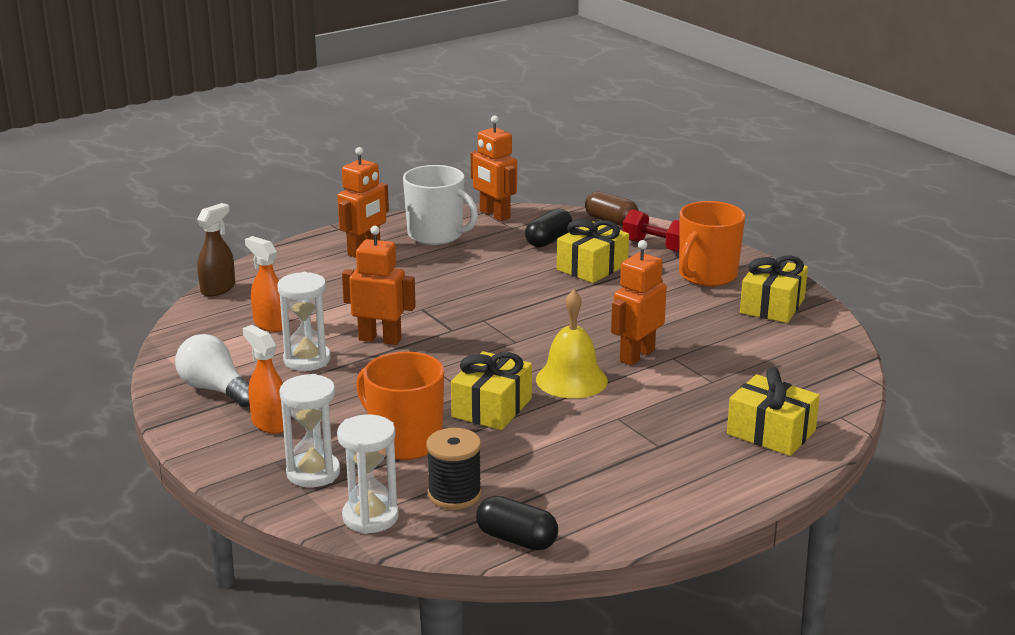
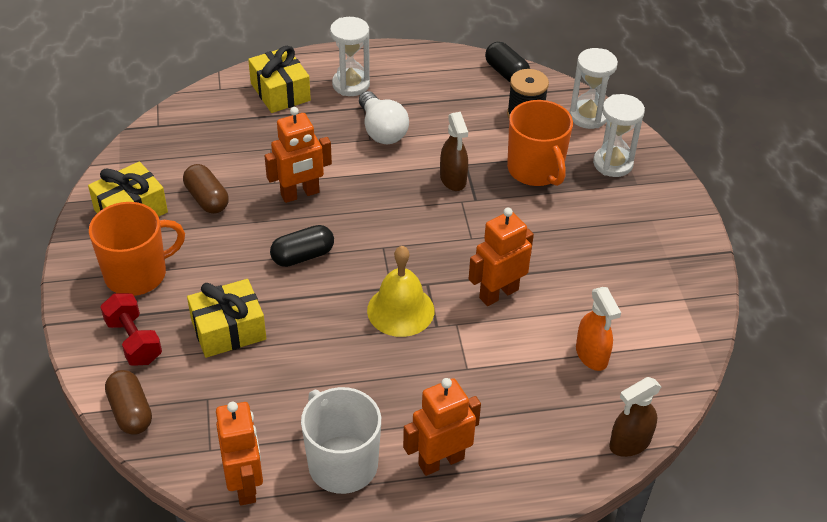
camera: 155 degrees left, 20 degrees up
white light bulb [175,334,250,407] -> white light bulb moved to [359,91,409,144]
orange spray bottle [243,325,284,434] -> none
white hourglass [277,272,331,371] -> white hourglass moved to [330,17,370,96]
orange robot [342,226,416,345] -> orange robot turned 105 degrees clockwise [469,208,534,306]
yellow gift [451,351,532,430] -> brown spray bottle [440,112,468,191]
black capsule [525,208,572,247] -> black capsule moved to [270,225,334,267]
yellow bell [536,290,608,398] -> yellow bell moved to [367,246,434,337]
none -> brown capsule [183,164,229,214]

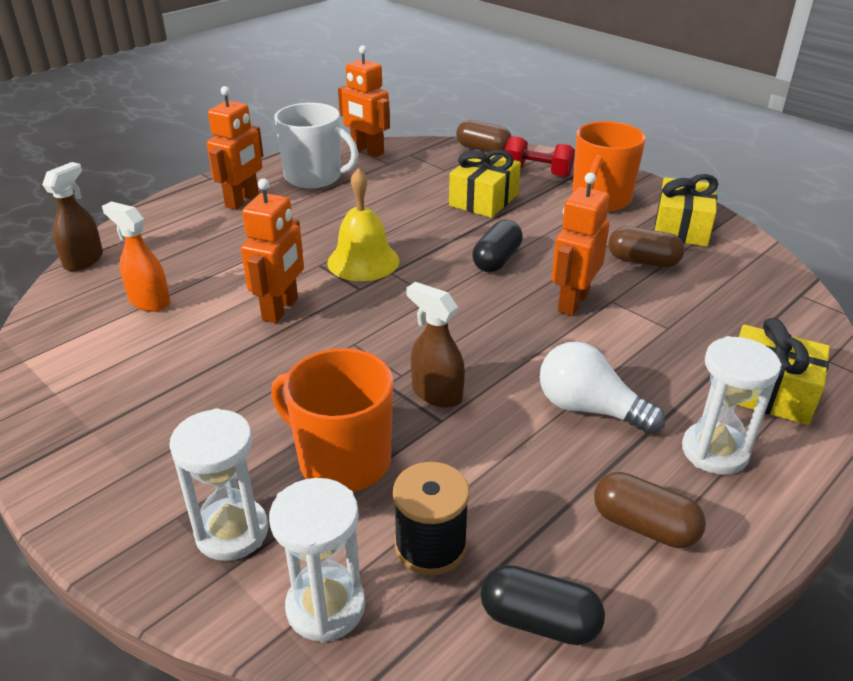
camera: 145 degrees right, 10 degrees down
none -> brown capsule [594,472,706,548]

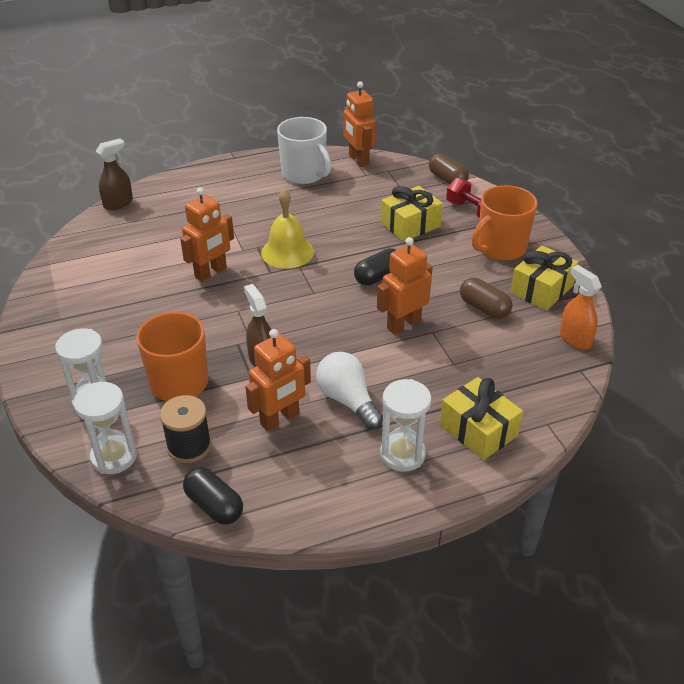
camera: 25 degrees right, 5 degrees up
orange spray bottle [102,201,170,312] -> orange spray bottle moved to [560,265,602,350]
orange robot [207,86,263,210] -> orange robot moved to [245,329,311,431]
brown capsule [594,472,706,548] -> none

